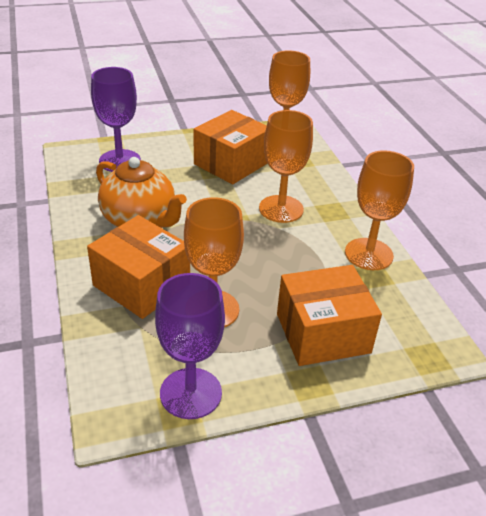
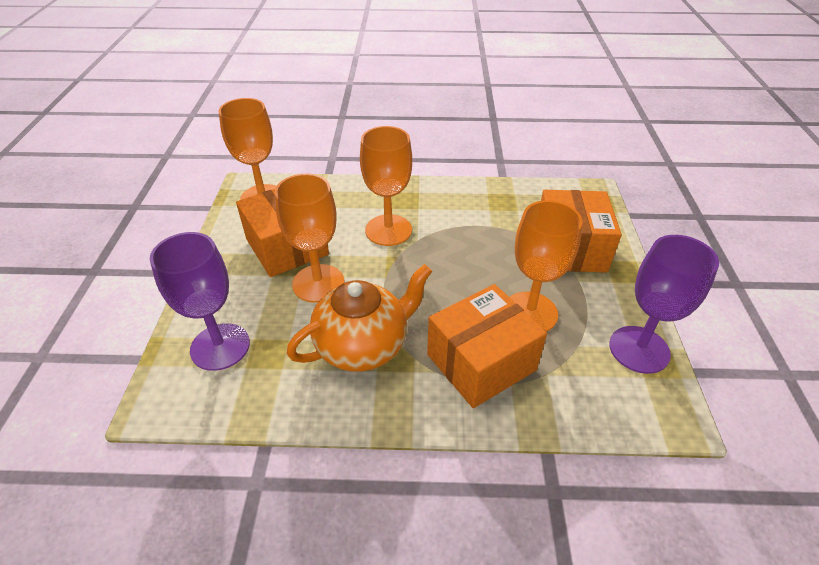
camera: 70 degrees left, 5 degrees up
orange goblet [345,150,414,270] -> orange goblet moved to [275,174,344,303]

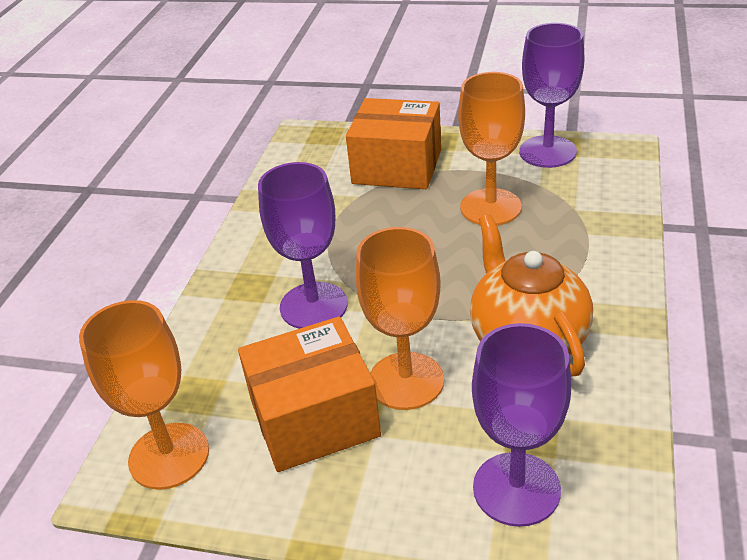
camera: 75 degrees left, 5 degrees down
orange goblet [360,126,412,246] -> purple goblet [258,162,348,329]
orange box [427,284,547,408] -> none

